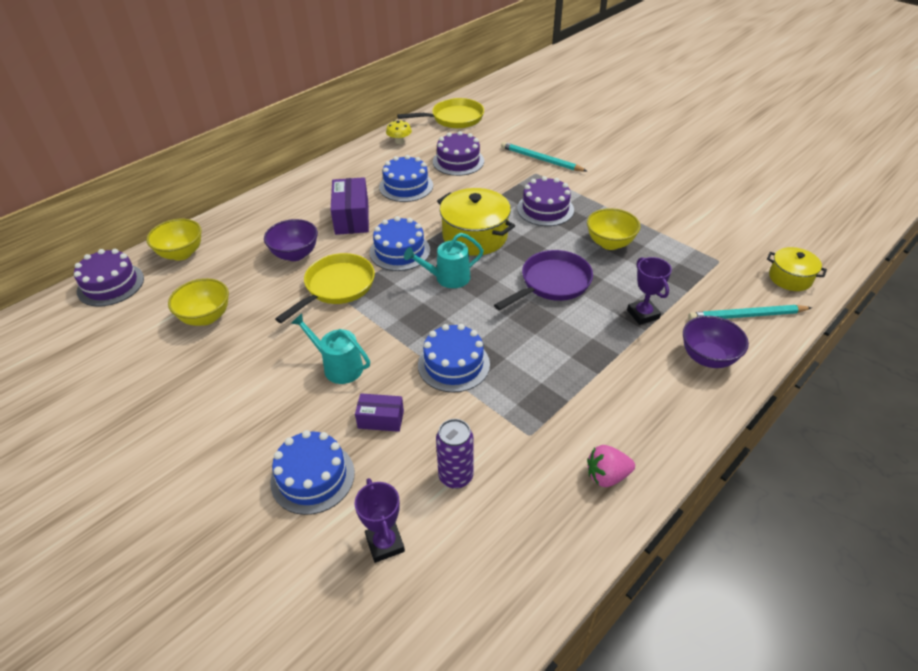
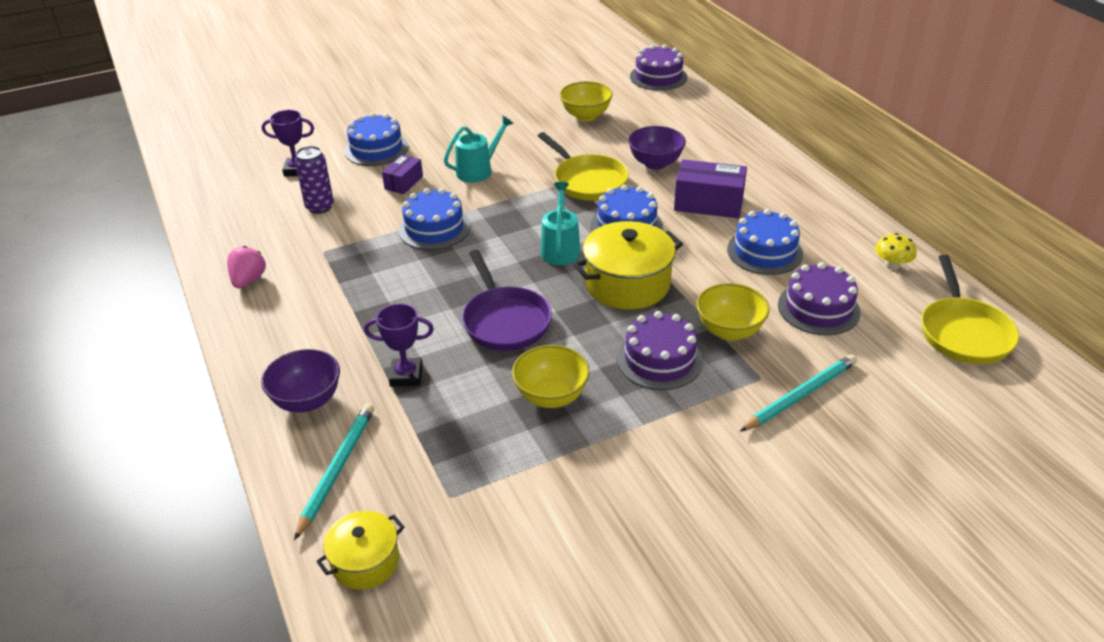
camera: 110 degrees right, 5 degrees down
yellow bowl [146,219,202,261] -> yellow bowl moved to [696,283,770,341]

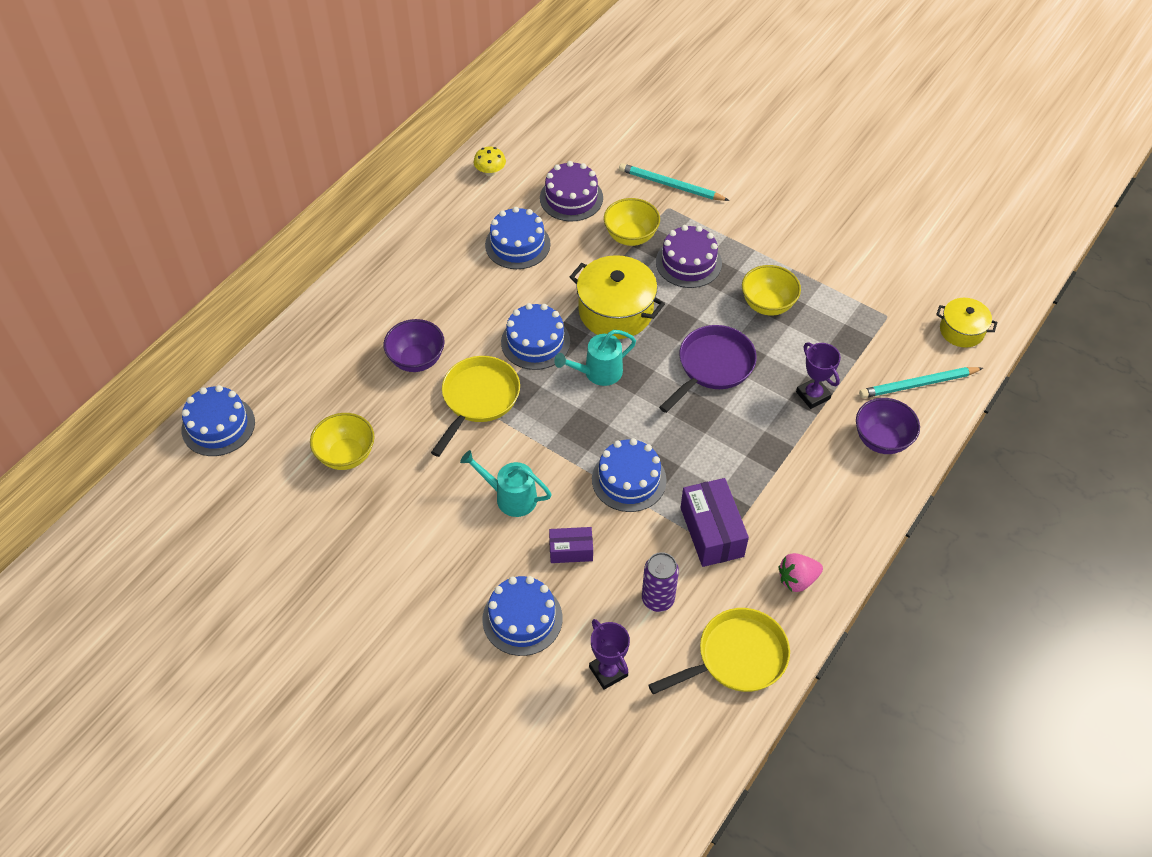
camera: 120 degrees left, 15 degrees up
purple cake [630,45,687,91] -> blue cake [181,385,255,456]
purple box [674,159,747,218] -> purple box moved to [681,478,749,567]
yellow pan [921,255,1019,364] -> yellow pan moved to [648,608,790,694]

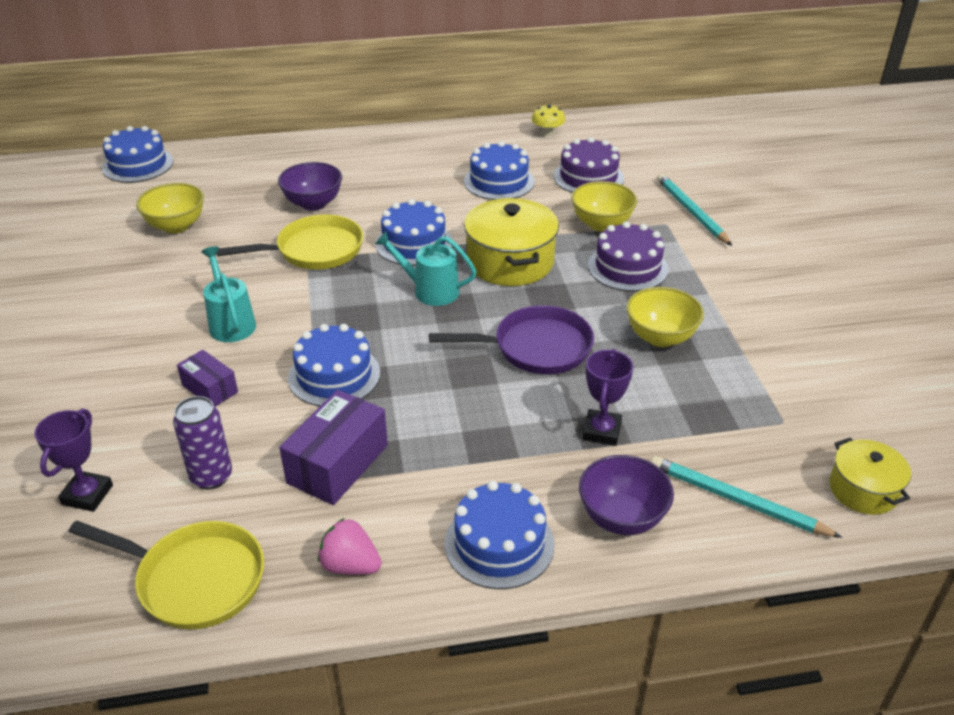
camera: 45 degrees right, 15 degrees down
blue cake [482,576,562,656] -> blue cake moved to [445,481,555,589]

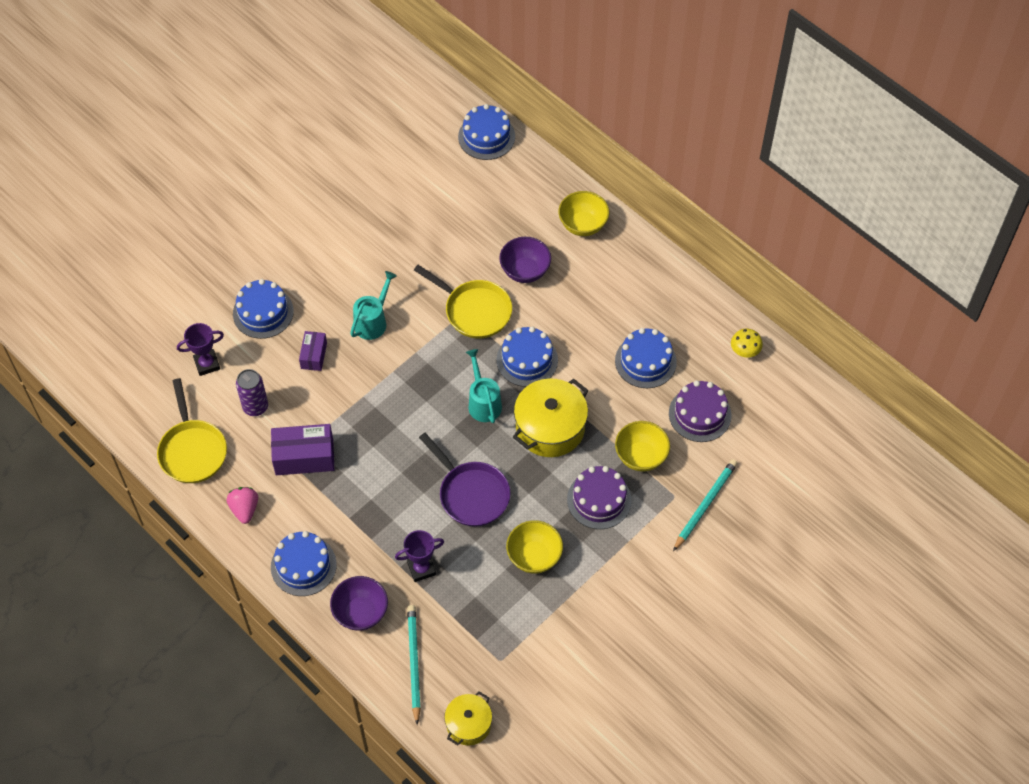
camera: 55 degrees right, 20 degrees up
yellow bowl [136,183,204,233] -> yellow bowl moved to [558,191,609,236]
blue cake [288,324,380,406] -> blue cake moved to [233,279,294,339]

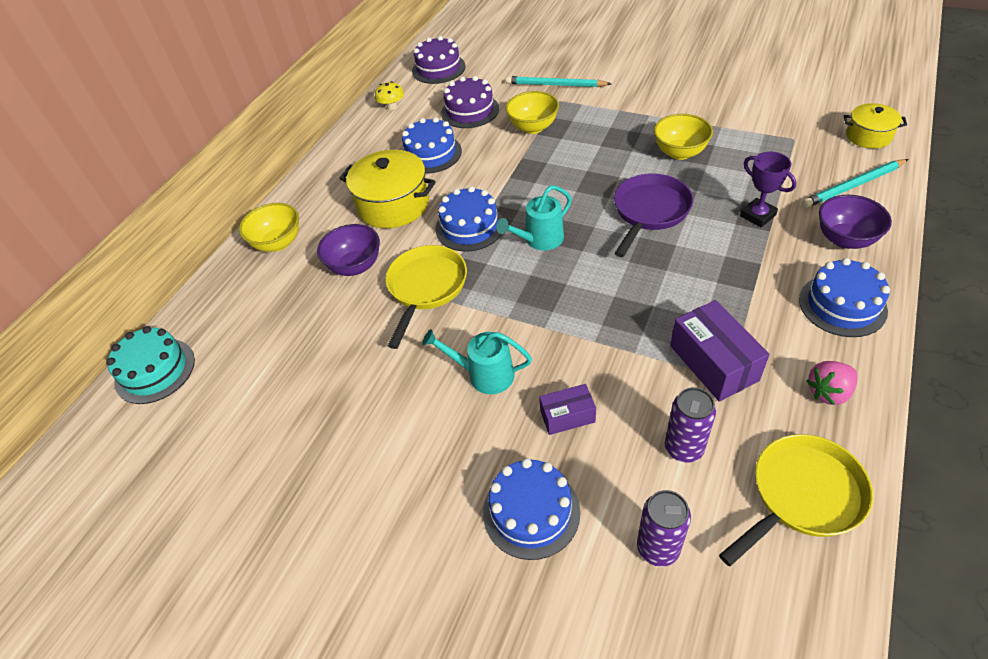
camera: 105 degrees left, 10 degrees down
purple trophy [177,323,224,376] -> purple can [637,490,691,567]
blue cake [458,104,515,160] -> turquoise cake [106,326,195,404]
yellow pot [513,378,589,457] -> yellow pot moved to [340,150,436,228]
purple cake [567,466,631,529] -> purple cake moved to [412,36,466,84]

